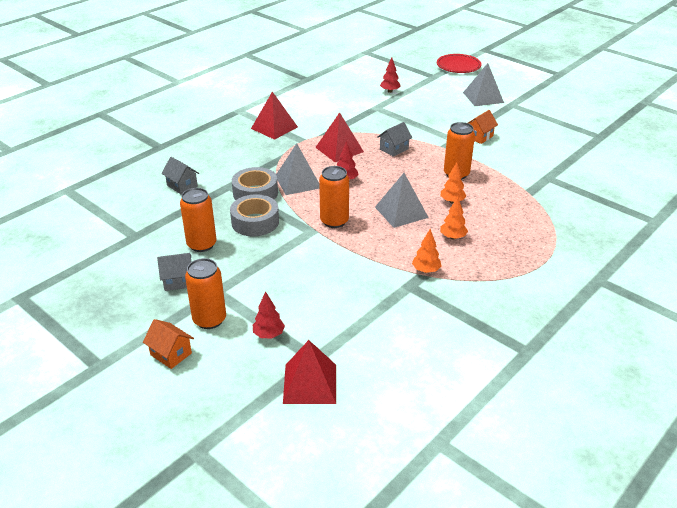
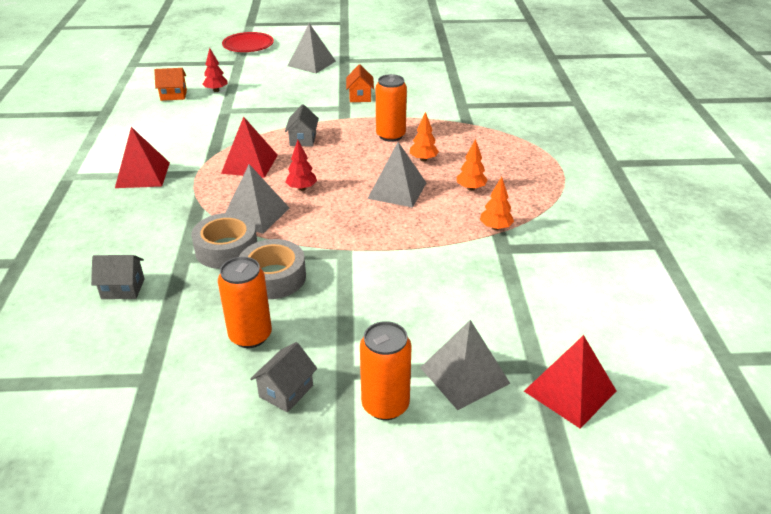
camera: 45 degrees left, 0 degrees up
orange house [143,319,194,369] -> orange house moved to [154,68,187,101]
red tree [253,291,285,339] -> grey pyramid [420,320,510,410]
orange can [319,166,349,228] -> none

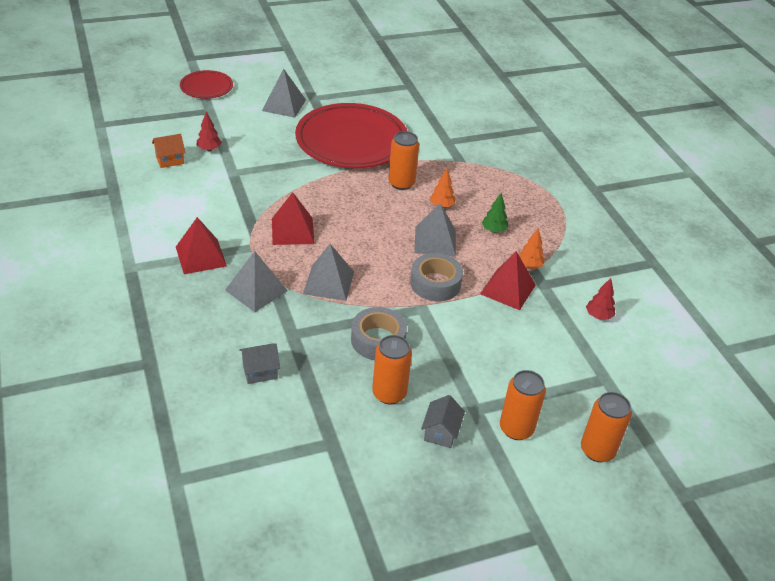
camera: 20 degrees left, 5 degrees up
grey tape [191,213,257,269] -> grey tape moved to [410,253,463,301]
grey house [285,104,319,147] -> none
red tree [285,140,317,191] -> red tree moved to [586,278,615,320]
orange house [346,65,374,102] -> red plate [295,103,407,168]
grey pyramid [420,320,510,410] -> grey pyramid moved to [225,251,288,312]
orange tree [457,139,488,191] -> green tree [482,193,508,233]
red pyramid [524,335,616,429] -> red pyramid moved to [480,251,536,310]
none -> orange can [581,392,632,462]

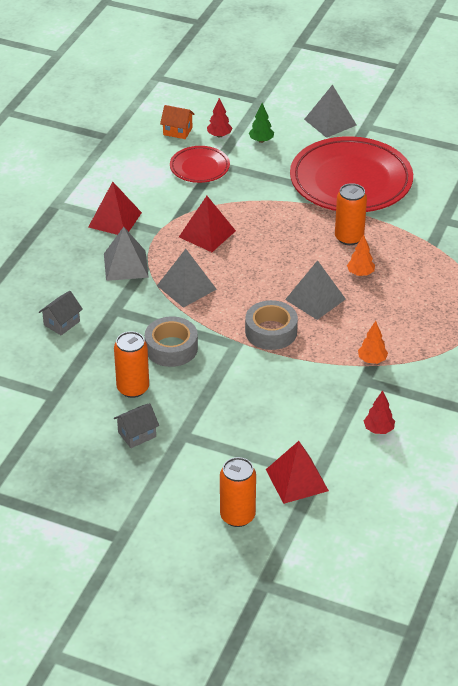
camera: 45 degrees right, 0 degrees up
red plate [180,70,233,99] -> red plate moved to [170,146,230,183]
grey house [239,343,280,384] -> grey house turned 75 degrees counterclockwise [39,291,83,335]
red pyramid [480,251,536,310] -> red pyramid moved to [266,441,329,504]
green tree [482,193,508,233] -> green tree moved to [249,103,274,143]
orange can [500,370,546,440] -> none

